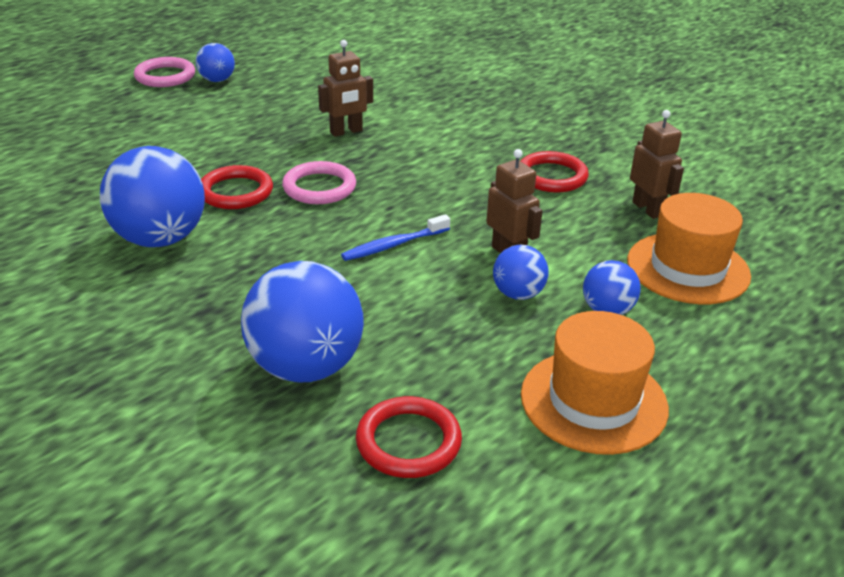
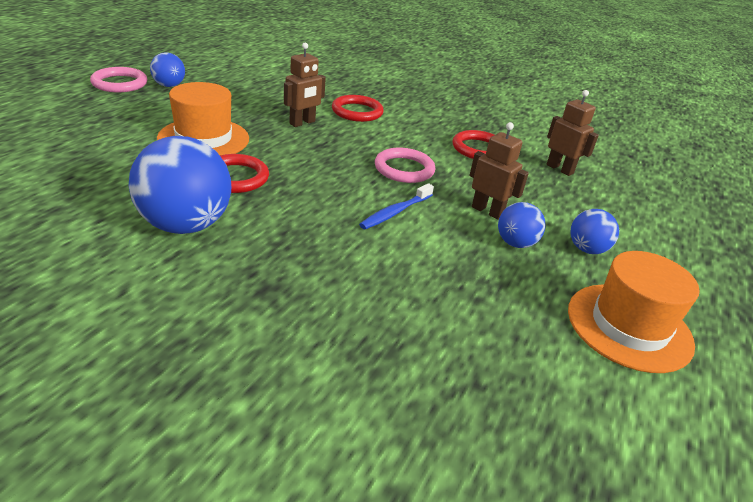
camera: 20 degrees left, 0 degrees up
blue ball [241,261,364,382] -> none
pink ring [282,161,356,204] -> pink ring moved to [375,148,435,183]
red ring [356,396,462,478] -> red ring moved to [332,95,384,122]
orange hat [627,193,751,304] -> orange hat moved to [157,82,249,155]

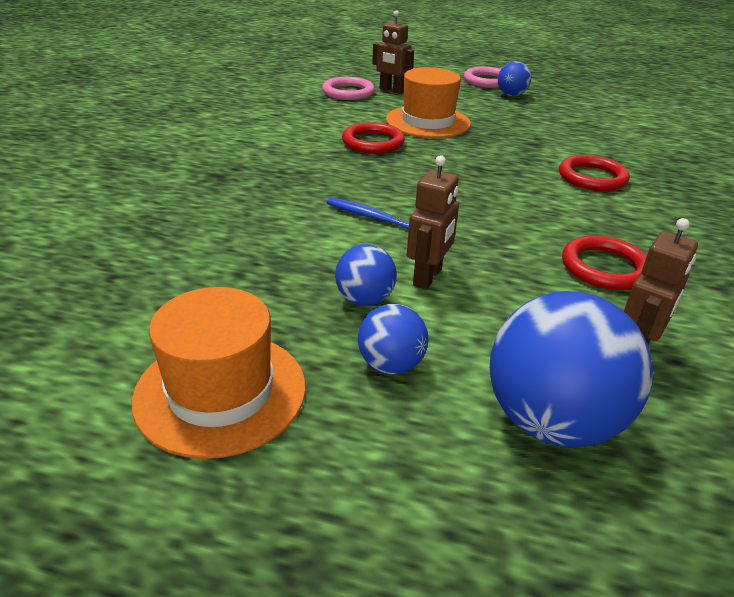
camera: 80 degrees right, 0 degrees up
blue ball [128,136,231,234] -> blue ball moved to [490,291,653,448]
brown robot [284,43,326,127] -> brown robot moved to [372,10,414,94]
pink ring [375,148,435,183] -> pink ring moved to [322,77,375,100]

